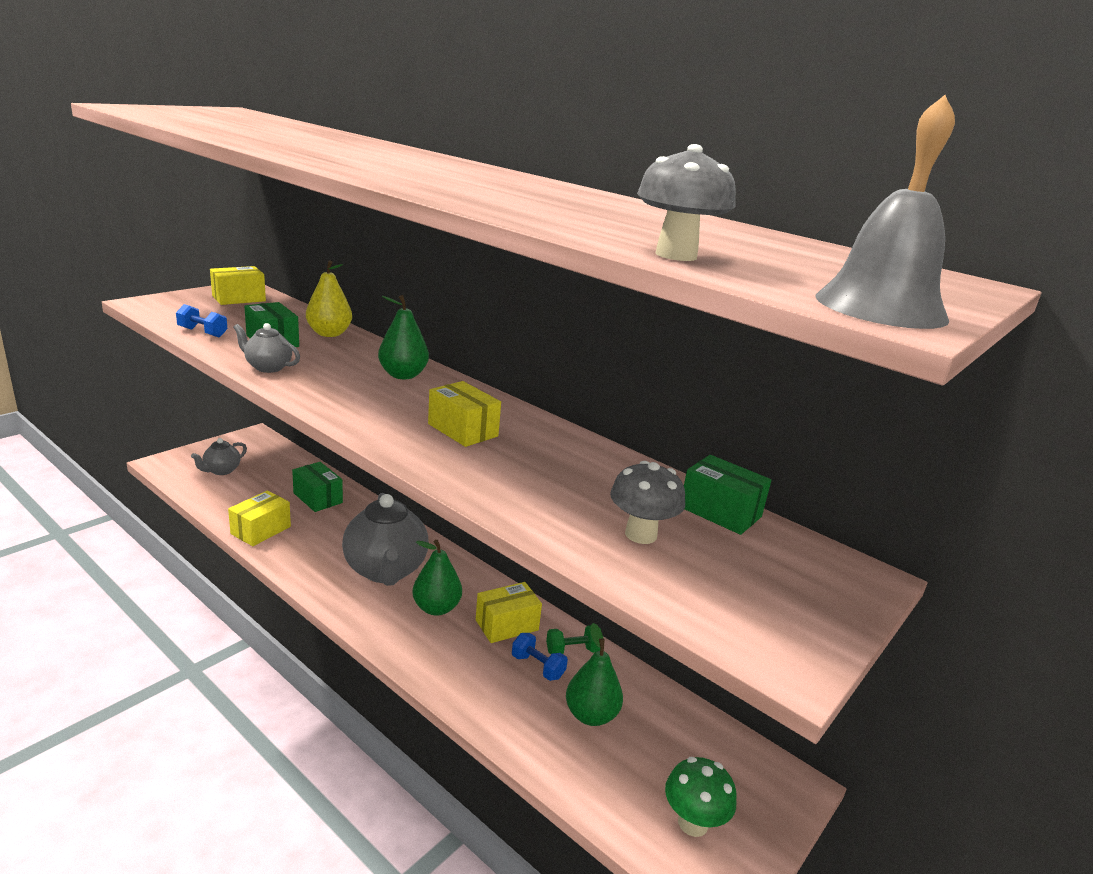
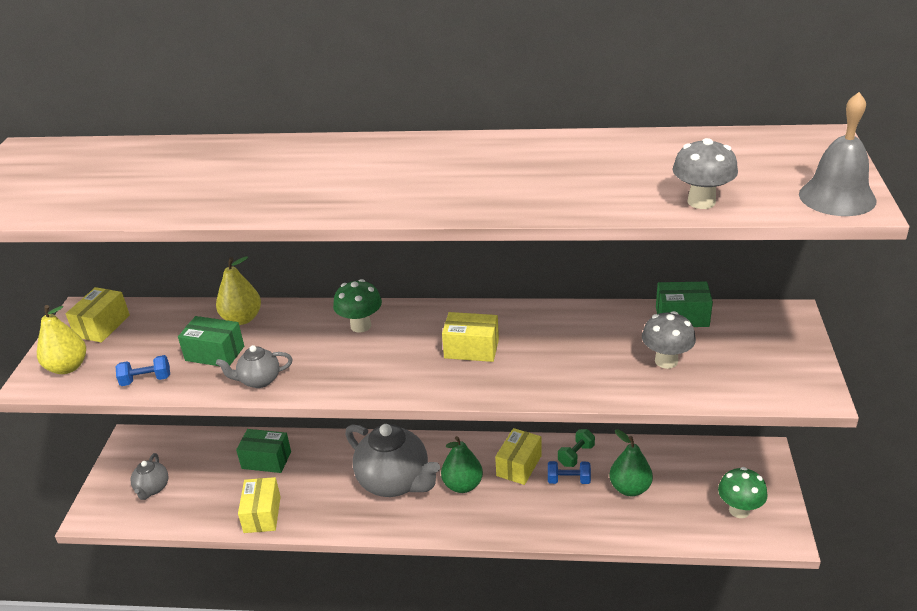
camera: 30 degrees left, 10 degrees up
green pear [378,295,429,379] -> green mushroom [333,279,382,333]
none -> yellow pear [37,305,86,374]

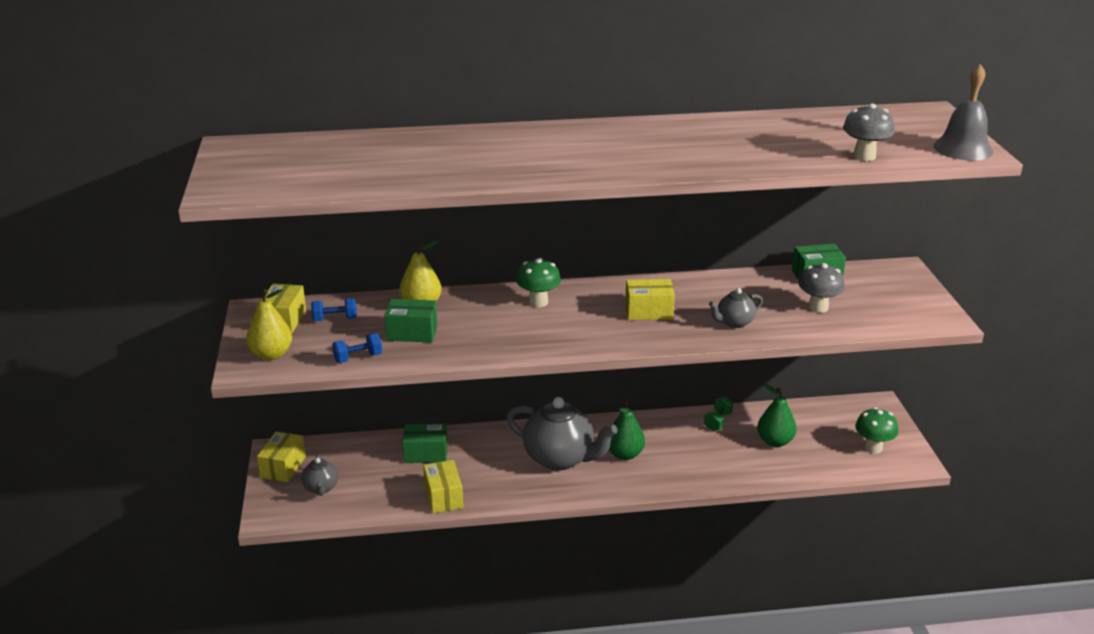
camera: 15 degrees left, 5 degrees down
grey teapot [216,345,293,388] -> grey teapot moved to [709,288,763,328]
yellow box [495,428,542,485] -> yellow box moved to [257,431,306,482]
blue dumbbell [548,461,591,484] -> blue dumbbell moved to [311,298,357,321]

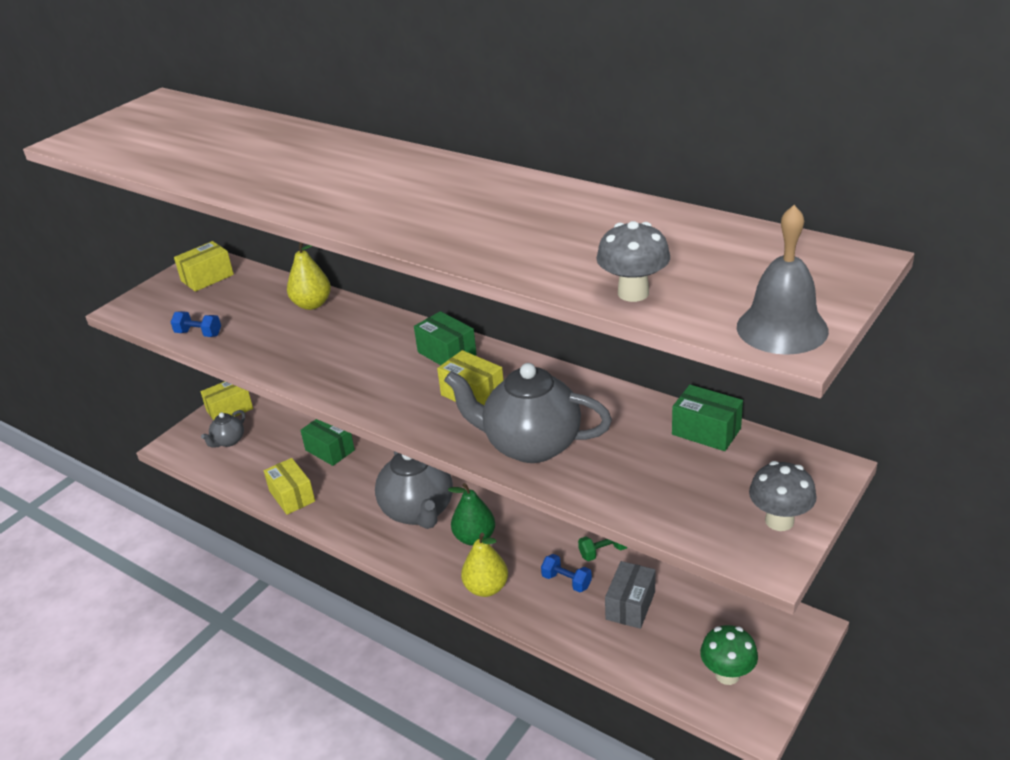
camera: 45 degrees right, 5 degrees up
yellow pear [246,289,292,360] -> yellow pear moved to [461,533,508,597]
blue dumbbell [311,298,357,321] -> blue dumbbell moved to [541,554,592,592]
green box [384,299,438,343] -> green box moved to [414,311,477,365]
yellow box [423,460,463,513] -> yellow box turned 60 degrees counterclockwise [264,458,315,515]
green mushroom [516,258,561,307] -> none
grey teapot [709,288,763,328] -> grey teapot [444,363,612,463], size x2.03
green pear [757,384,797,447] -> grey box [605,561,656,629]
grey mushroom [799,263,845,313] -> grey mushroom moved to [749,461,817,531]

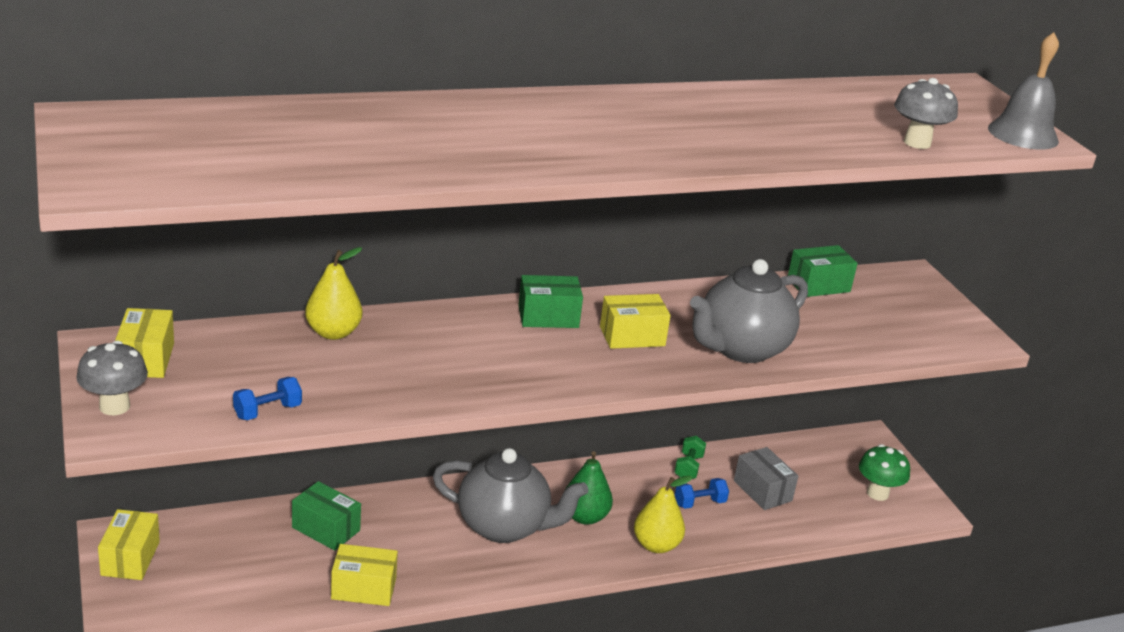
camera: 60 degrees left, 5 degrees down
grey teapot [201,410,245,448] -> none
green box [300,419,355,466] -> green box turned 45 degrees clockwise [292,481,361,551]
grey mushroom [749,461,817,531] -> grey mushroom moved to [76,340,148,415]

